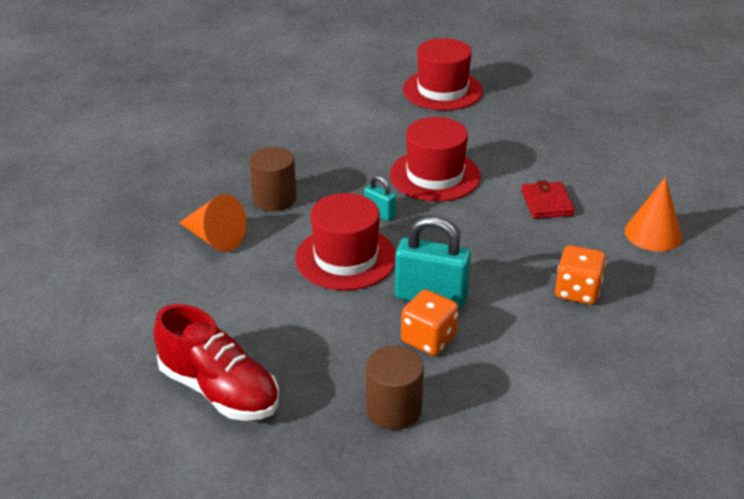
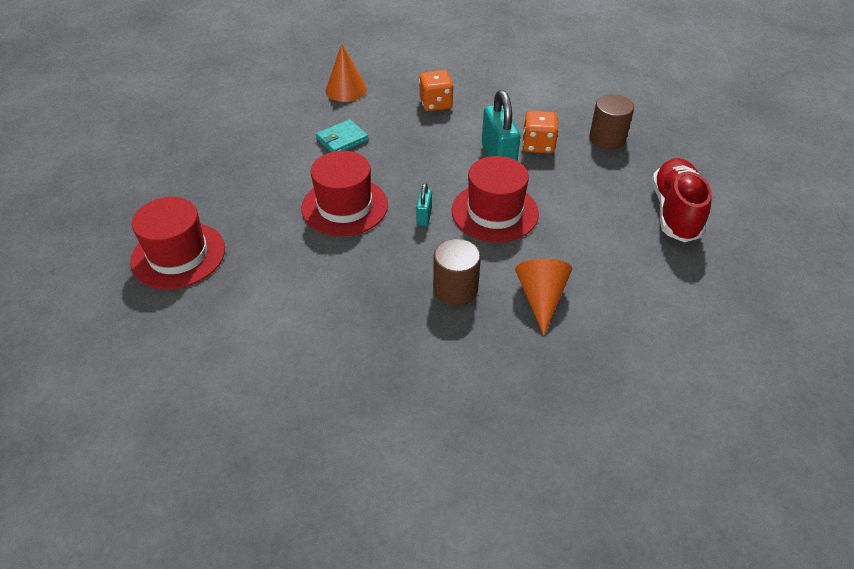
camera: 120 degrees left, 10 degrees up
red wallet [522,180,575,219] -> turquoise wallet [316,119,369,152]

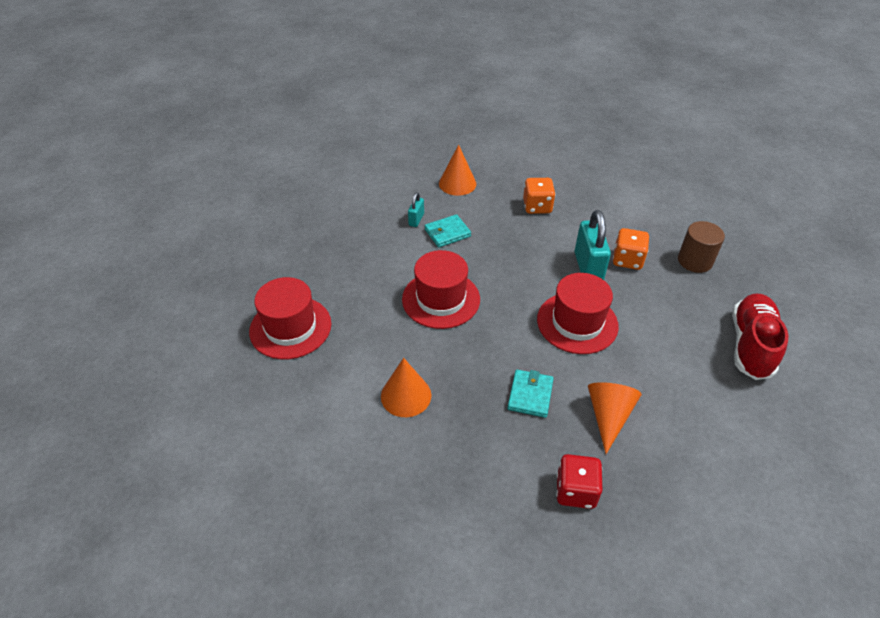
camera: 10 degrees right, 0 degrees up
turquoise padlock [416,183,432,226] -> turquoise padlock moved to [408,192,424,227]
brown cylinder [433,239,481,306] -> turquoise wallet [508,370,554,418]
none -> orange cone [381,358,431,417]
none -> red dice [556,454,603,509]

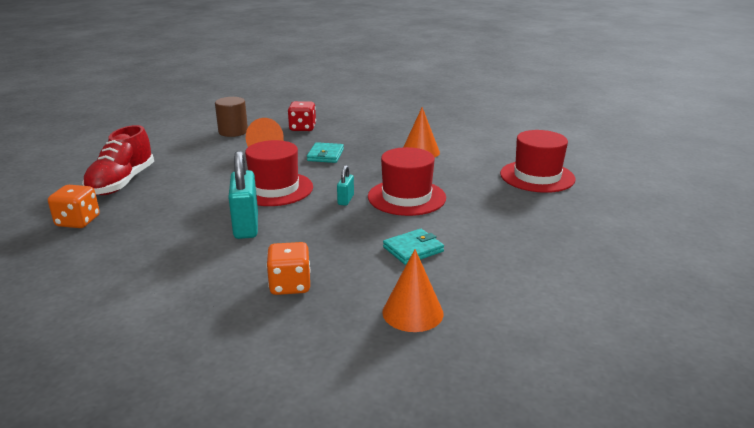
camera: 175 degrees right, 20 degrees down
turquoise padlock [408,192,424,227] -> turquoise padlock moved to [337,165,354,206]
orange dice [613,228,649,270] -> orange dice moved to [48,185,100,228]
brown cylinder [678,221,725,273] -> brown cylinder moved to [215,97,248,137]

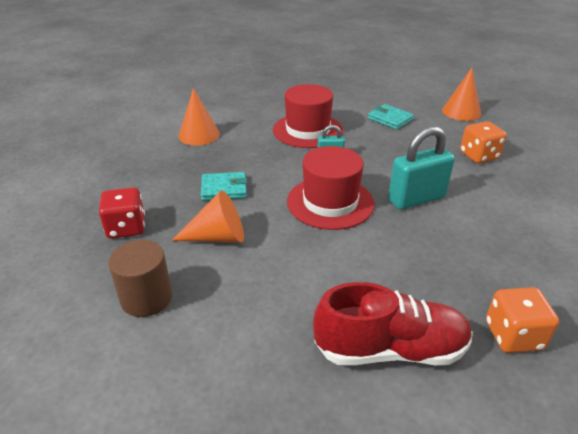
camera: 105 degrees left, 10 degrees up
red hat [500,130,576,193] -> none

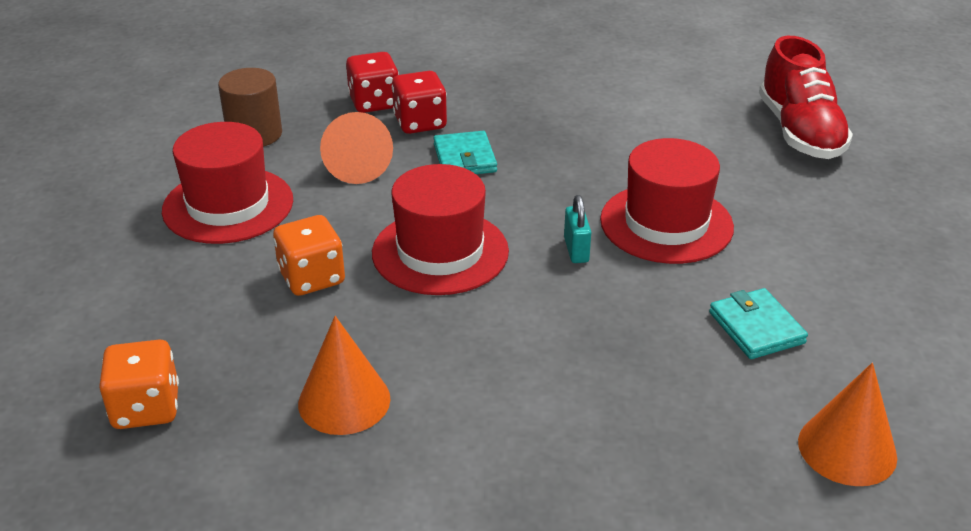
camera: 85 degrees right, 0 degrees up
orange cone [179,88,220,146] -> orange cone moved to [298,316,390,435]
red shoe [313,282,473,365] -> red shoe moved to [759,36,853,159]
turquoise wallet [368,104,414,130] -> turquoise wallet turned 60 degrees counterclockwise [709,288,808,359]
turquoise padlock [388,126,455,210] -> none
orange dice [460,121,507,163] -> orange dice moved to [273,215,345,296]
none -> red hat [162,122,293,244]
none -> red dice [392,71,447,134]

